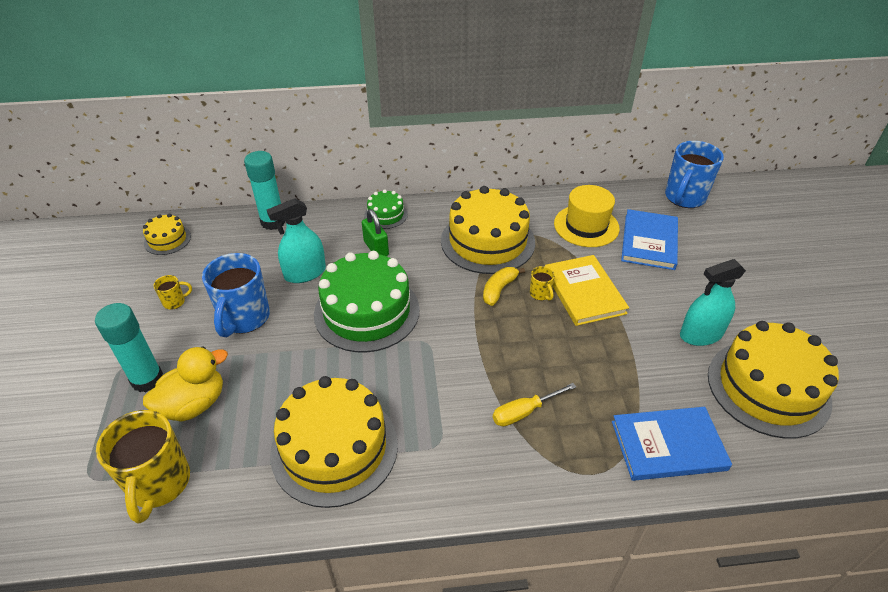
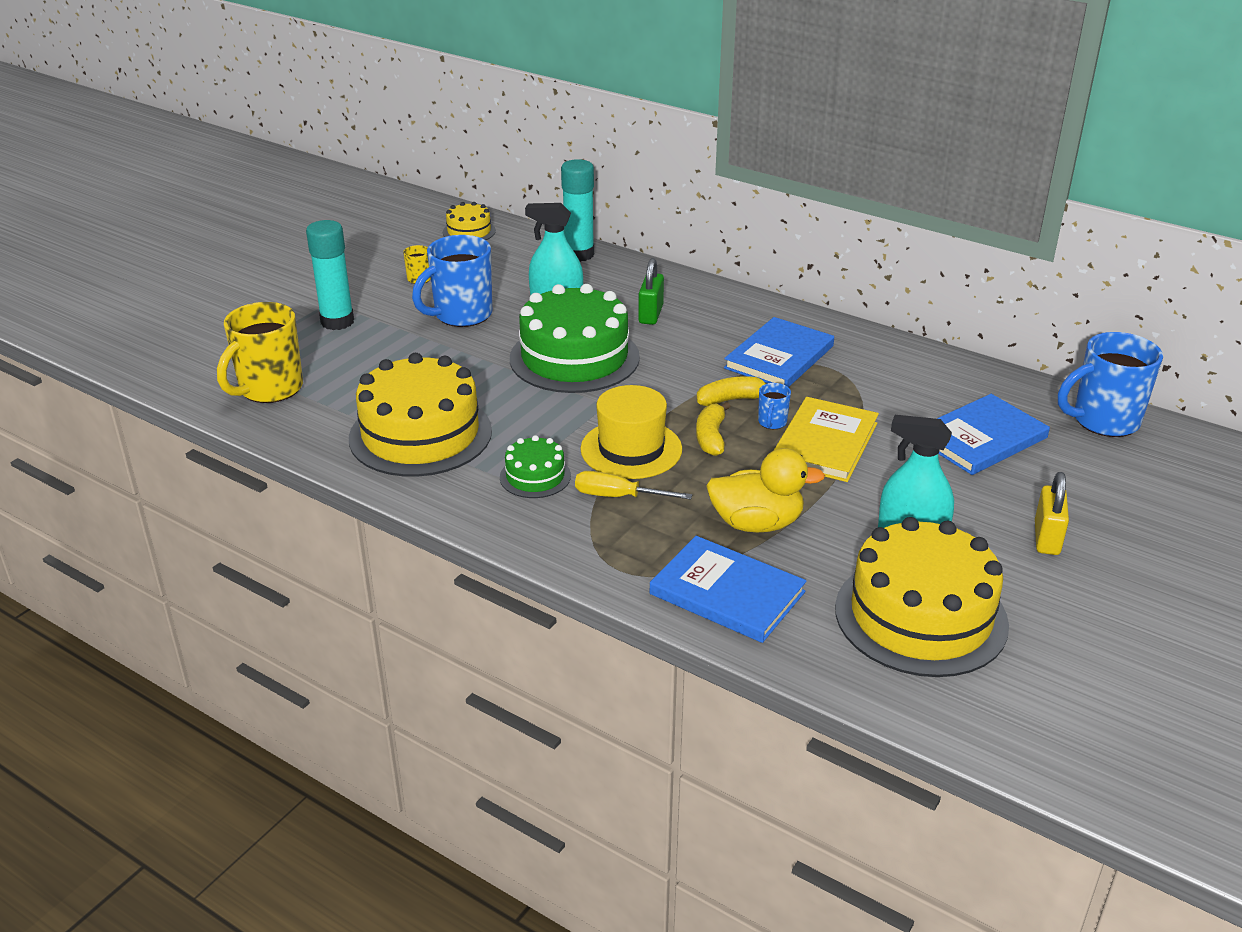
camera: 40 degrees right, 10 degrees down
yellow duck [143,347,228,422] -> yellow duck moved to [706,448,825,532]
green cake [364,190,408,229] -> green cake moved to [500,435,571,498]
yellow cake [441,186,535,274] -> blue book [724,317,834,387]
yellow mug [530,266,555,301] -> blue mug [758,383,791,429]
yellow hat [554,185,620,247] -> yellow hat moved to [580,385,682,479]
none -> yellow banana [696,402,730,456]
none -> yellow padlock [1035,472,1069,555]

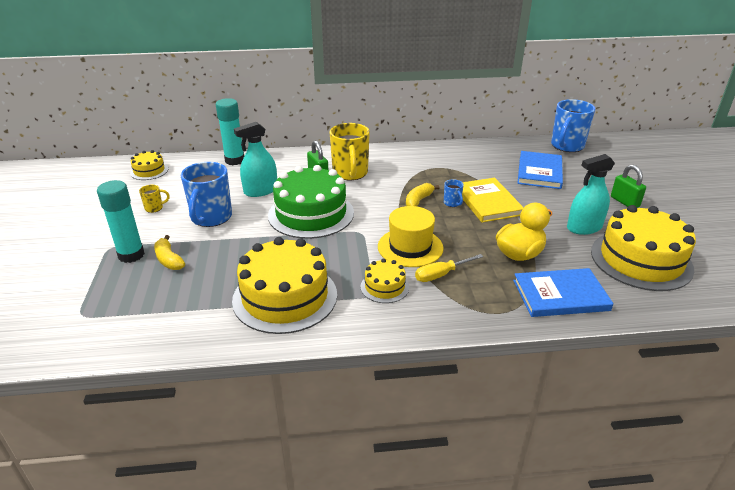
camera: 40 degrees left, 0 degrees up
yellow mug [217,302,303,403] -> yellow mug moved to [330,123,370,180]
green cake [500,435,571,498] -> yellow cake [361,259,409,303]
yellow banana [696,402,730,456] -> yellow banana moved to [154,235,185,270]
blue book [724,317,834,387] -> none
yellow padlock [1035,472,1069,555] -> green padlock [611,165,646,208]

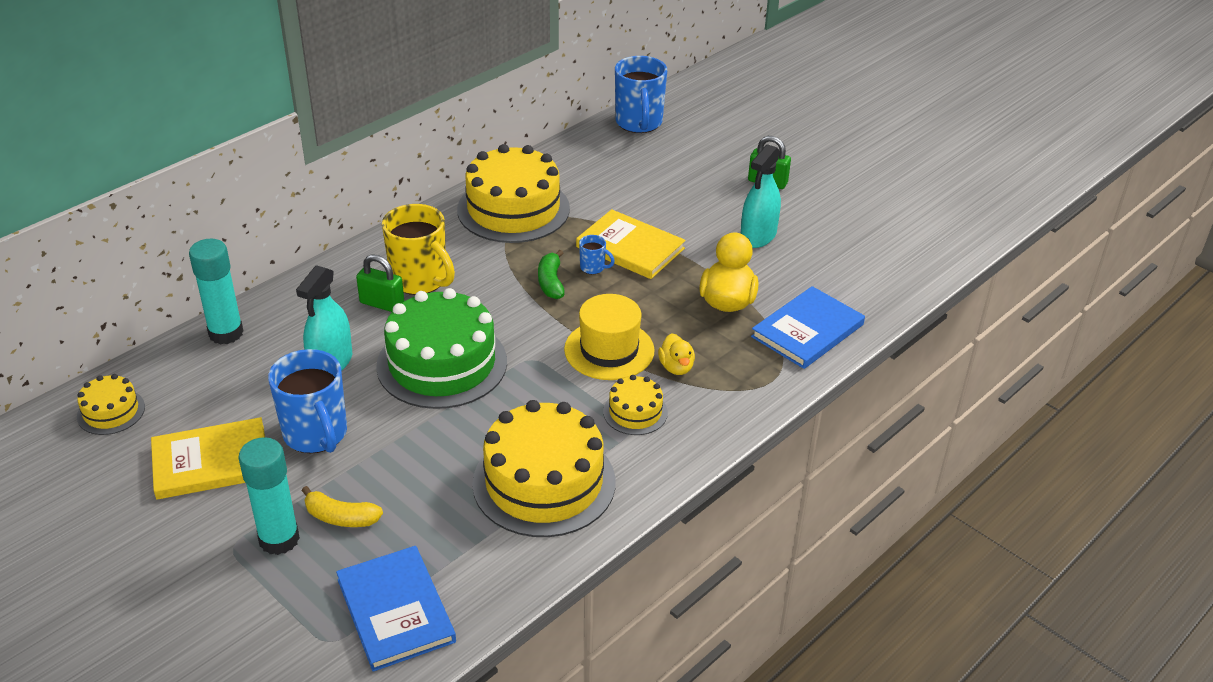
camera: 40 degrees left, 5 degrees up
yellow mug [139,185,170,213] -> yellow book [151,417,265,500]
yellow banana [406,183,440,206] -> green banana [538,250,564,299]
yellow screwdriver [415,254,483,282] -> yellow duck [658,333,695,375]
blue book [517,151,563,189] -> blue book moved to [336,546,456,672]
yellow cake [591,205,696,291] -> yellow cake moved to [457,144,570,243]

